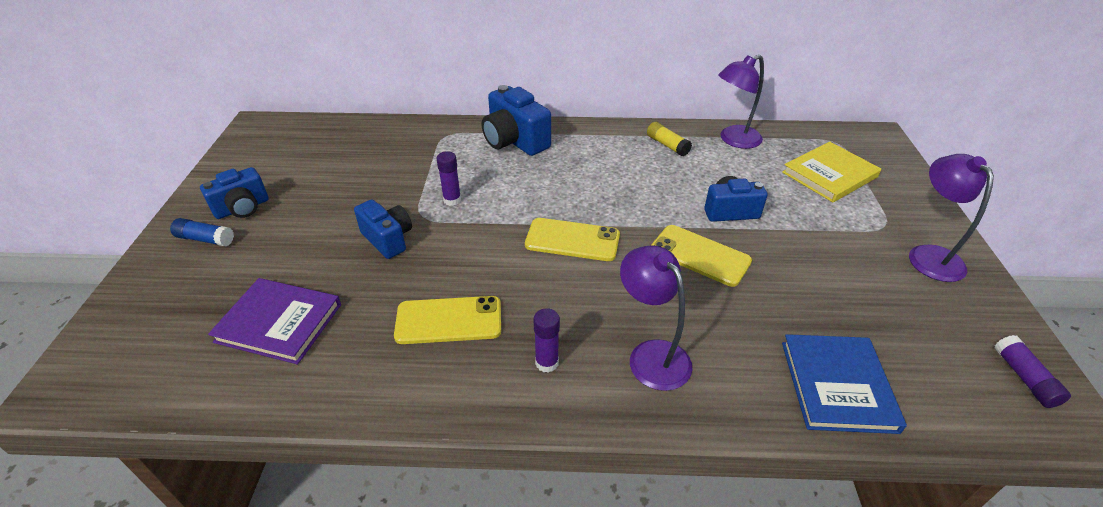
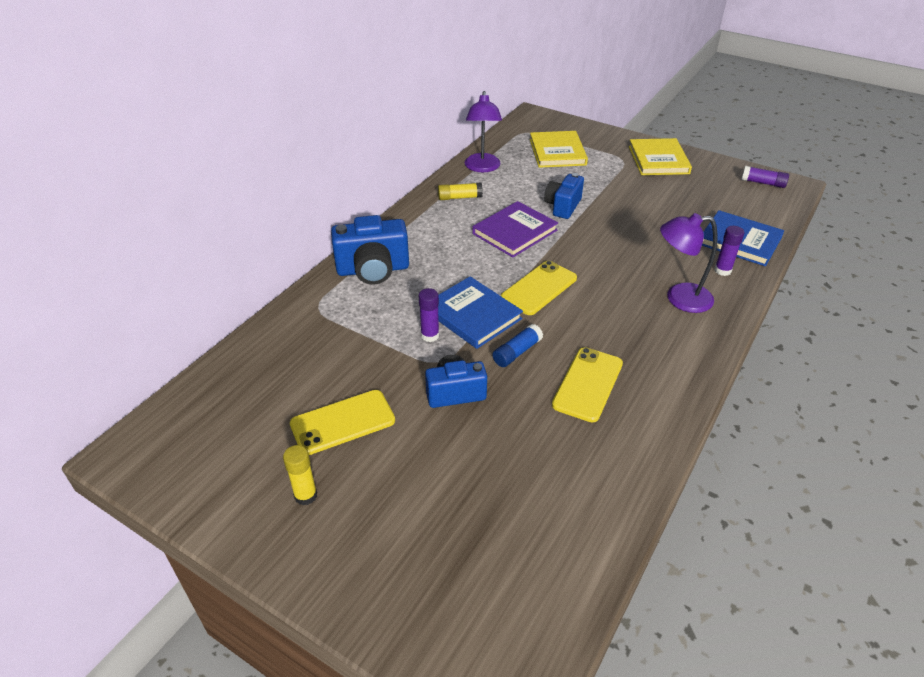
camera: 60 degrees left, 0 degrees up
blue glue stick [170,218,234,246] -> blue glue stick moved to [492,324,543,367]
blue camera [200,167,269,219] -> yellow glue stick [283,445,317,505]
purple book [208,278,341,364] -> purple book moved to [472,201,558,257]
purple glue stick [534,308,560,373] -> purple glue stick moved to [714,226,744,276]
yellow phone [651,225,752,287] -> yellow phone moved to [290,390,395,455]
purple lamp [909,154,994,282] -> yellow book [629,138,692,175]
none -> blue book [438,276,523,349]

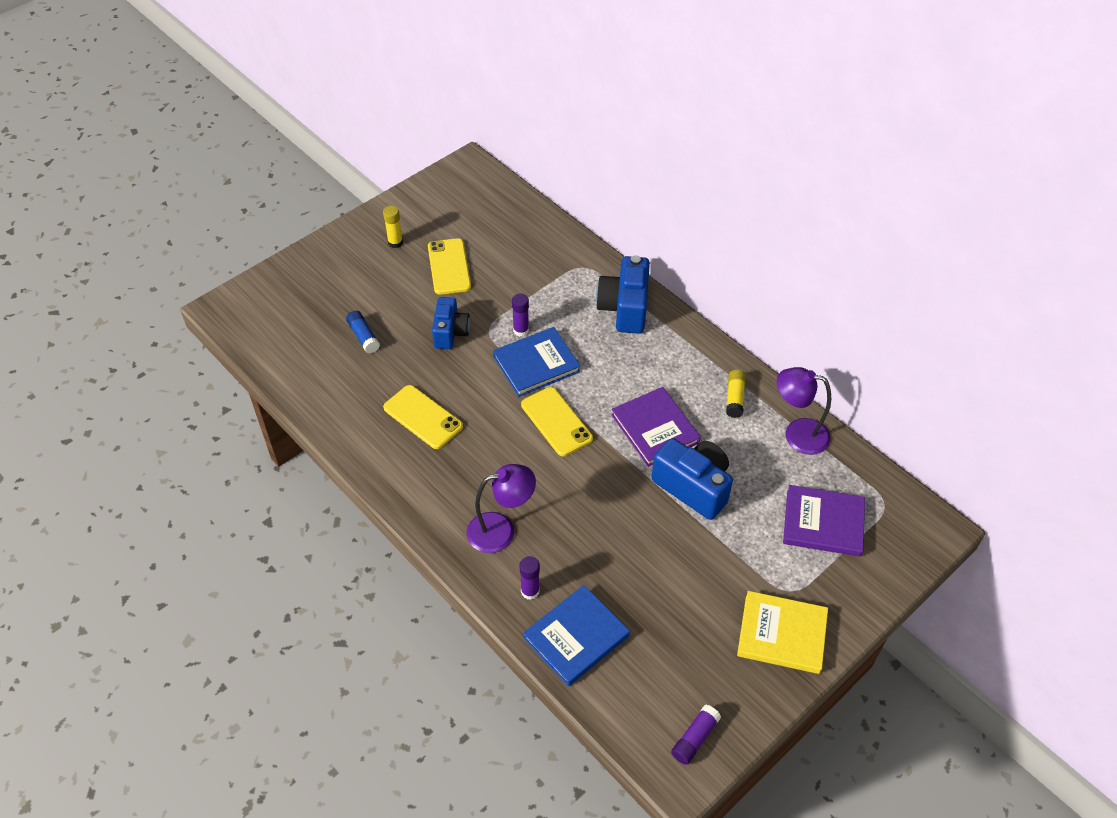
camera: 105 degrees right, 10 degrees up
blue glue stick [492,324,543,367] -> blue glue stick moved to [346,311,380,353]
yellow book [530,131,588,168] -> purple book [783,485,865,557]
blue camera [544,173,584,219] -> blue camera [651,438,733,520], size x1.50
purple lamp [660,213,718,313] -> purple lamp turned 60 degrees clockwise [467,464,536,553]

